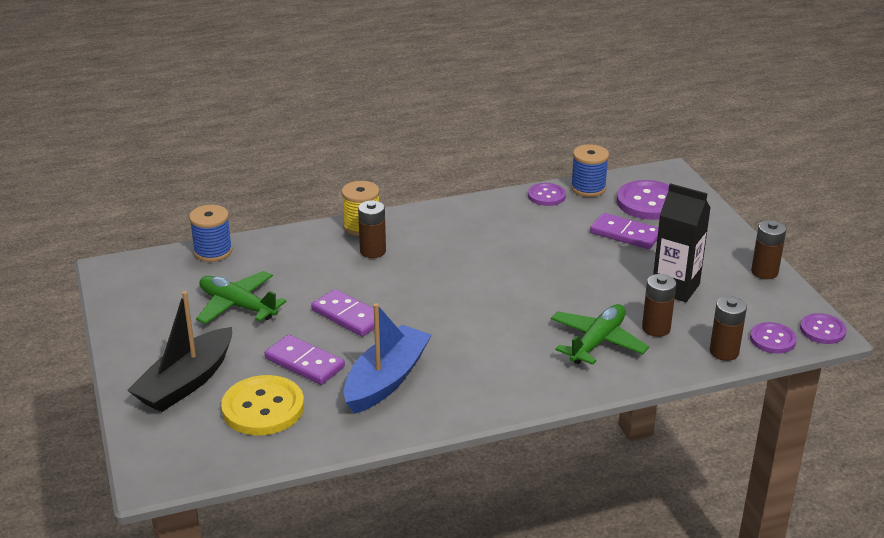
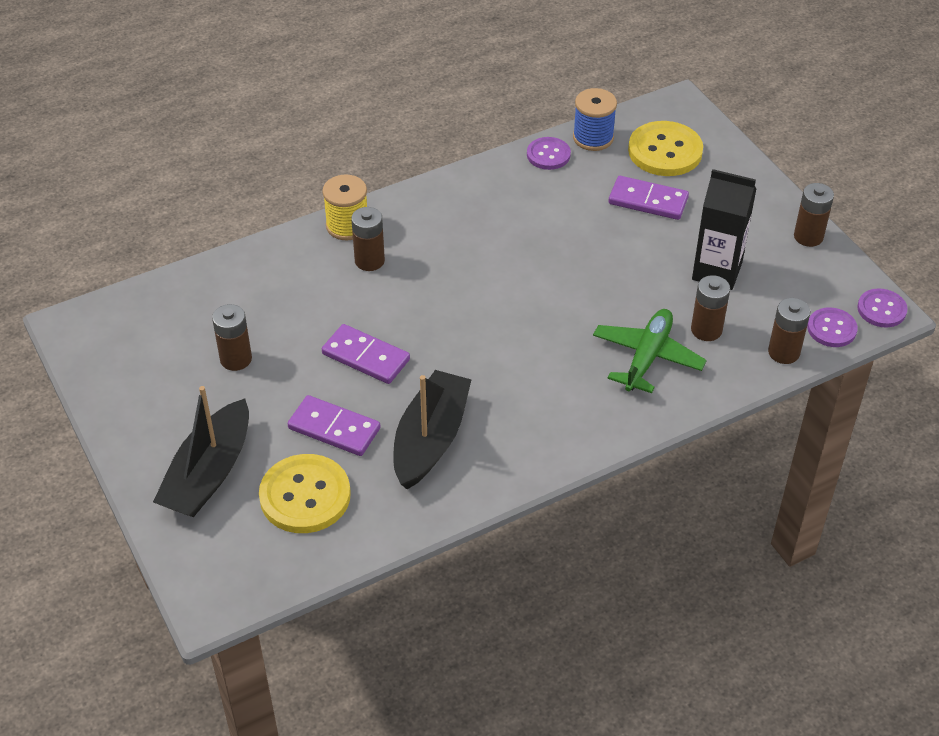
camera: 10 degrees left, 15 degrees up
blue spool [189,205,232,262] -> none
green plane [196,271,287,324] -> brown battery [212,304,252,371]
blue boat [344,303,431,414] -> black boat [394,370,471,489]
purple button [617,180,669,220] -> yellow button [628,121,703,176]

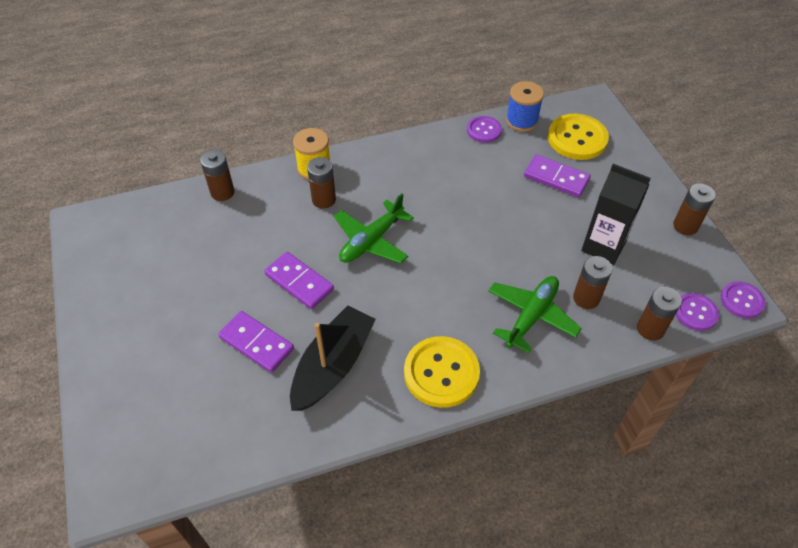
camera: 10 degrees right, 5 degrees up
black boat [153,386,249,517] -> none
brown battery [212,304,252,371] -> brown battery moved to [200,150,235,201]
yellow button [259,454,351,533] -> yellow button moved to [404,336,480,408]
none -> green plane [334,193,414,264]

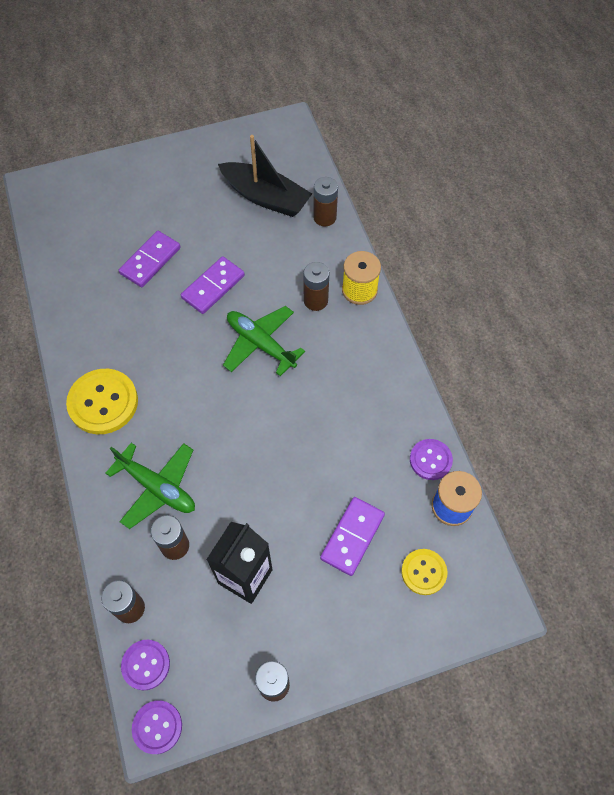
camera: 90 degrees right, 10 degrees up
black boat [290,306,376,411] -> black boat moved to [218,135,312,217]
yellow button [548,114,609,160] -> yellow button [401,549,447,595], size x0.59

